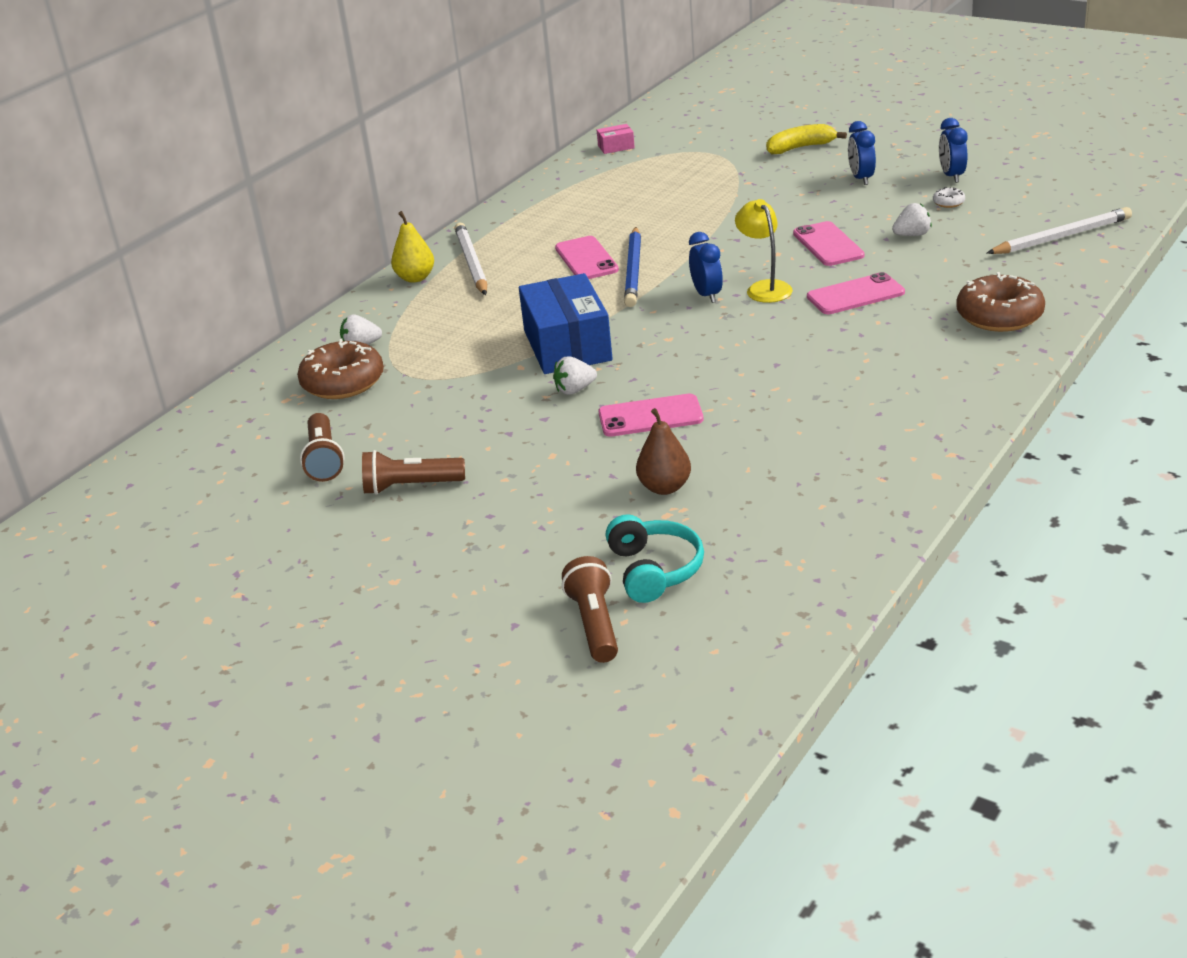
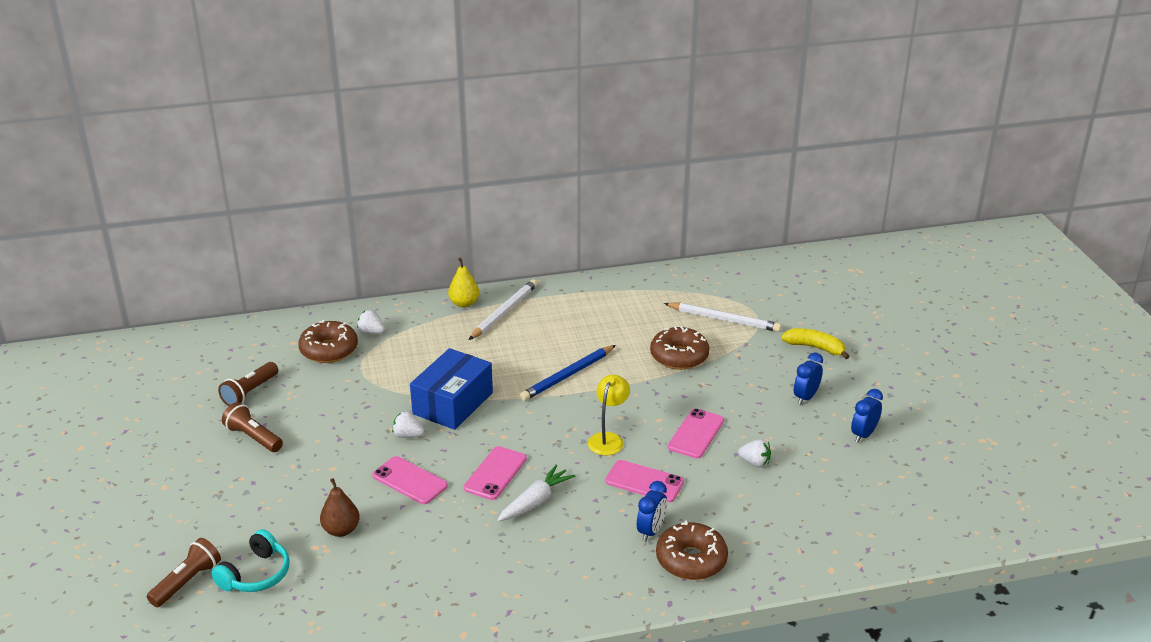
camera: 40 degrees right, 0 degrees up
pink phone [555,236,619,279] -> pink phone moved to [464,446,527,500]
pink box [597,124,635,154] -> none
blue clock [689,232,723,303] -> blue clock moved to [637,481,667,542]
white donut [933,187,965,208] -> none
white pencil [987,207,1132,254] -> white pencil moved to [664,303,781,332]
none -> white carrot [497,465,575,522]
none -> brown donut [650,326,709,370]

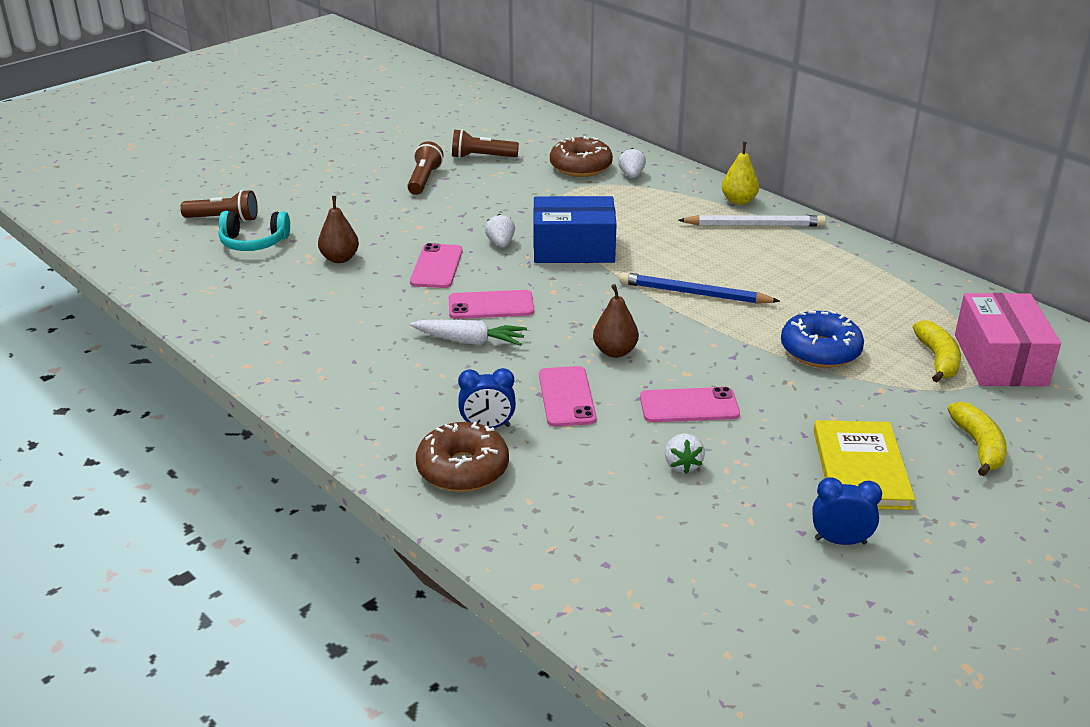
camera: 60 degrees right, 0 degrees up
yellow lamp [588,374,630,455] -> brown pear [593,284,639,358]
brown donut [650,326,709,370] -> blue donut [781,310,864,368]
white pencil [664,303,781,332] -> yellow banana [913,320,961,382]
blue clock [794,353,823,405] -> yellow book [814,420,915,510]
none -> pink box [955,293,1061,386]

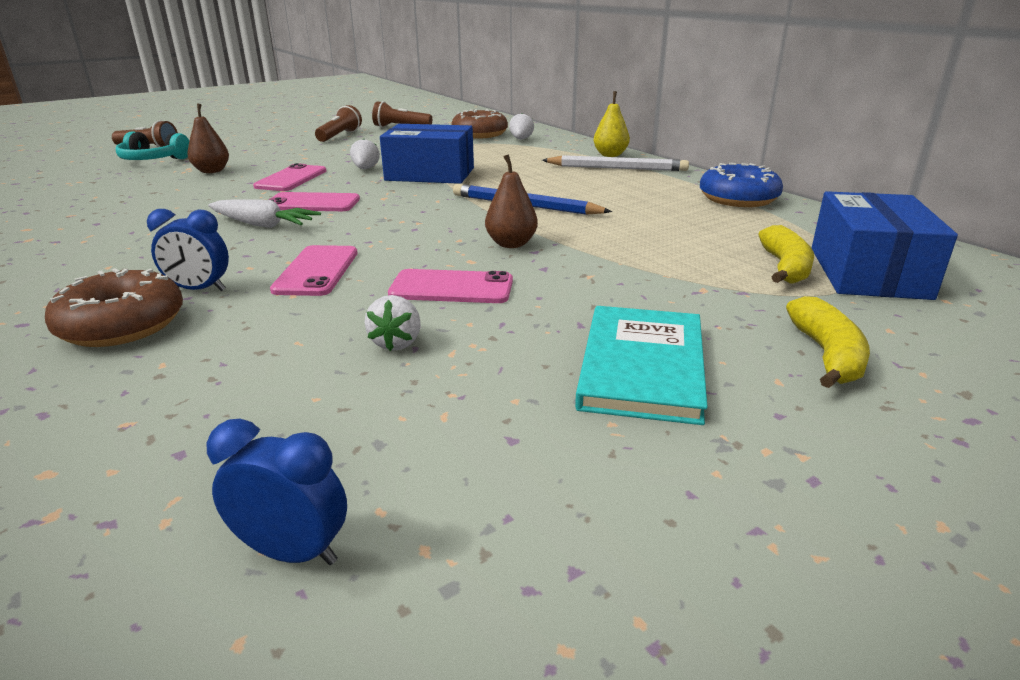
camera: 10 degrees right, 5 degrees down
brown pear [593,284,639,358] -> brown pear moved to [485,154,538,248]
blue donut [781,310,864,368] -> blue donut moved to [700,163,783,207]
blue clock [812,477,882,545] -> blue clock moved to [206,419,347,565]
yellow book [814,420,915,510] -> turquoise book [575,306,708,425]
pink box [955,293,1061,386] -> blue box [812,191,958,300]

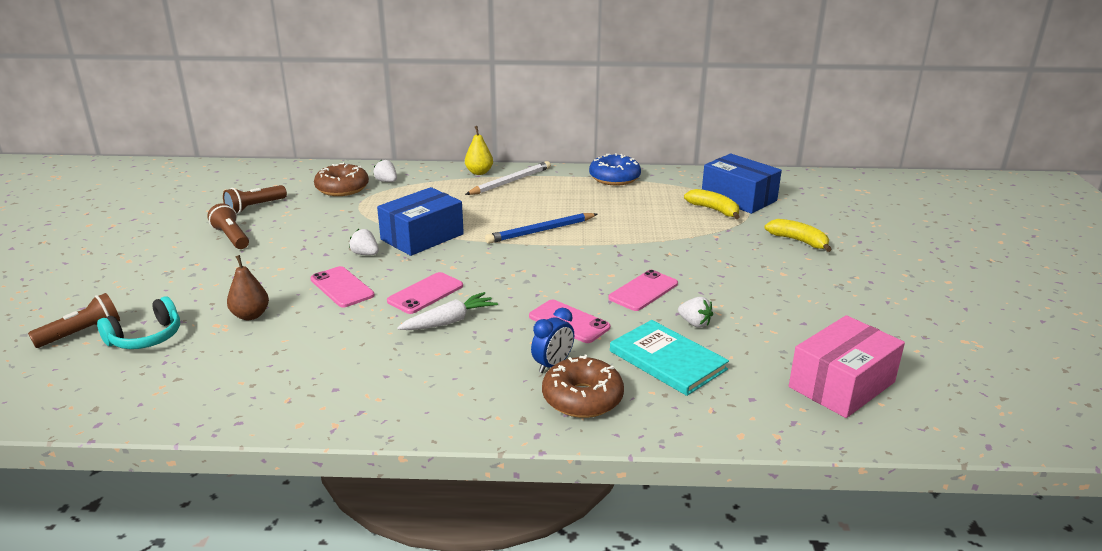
camera: 55 degrees left, 0 degrees up
blue clock [206,419,347,565] -> pink box [789,315,905,418]
brown pear [485,154,538,248] -> none
turquoise book [575,306,708,425] -> turquoise book moved to [610,320,729,396]

